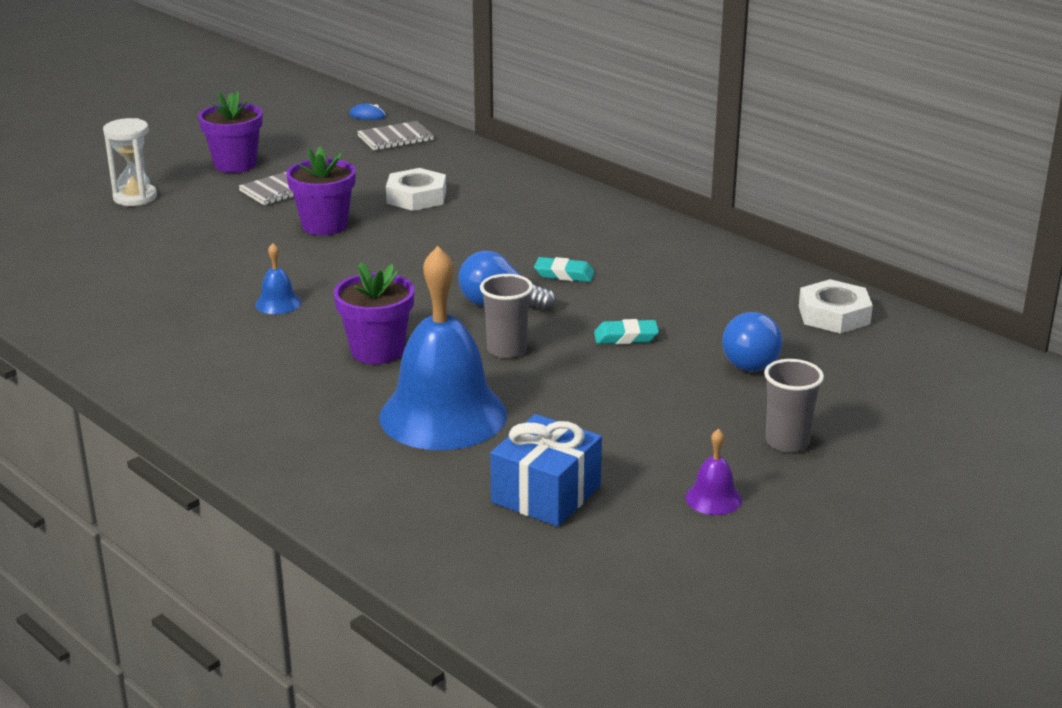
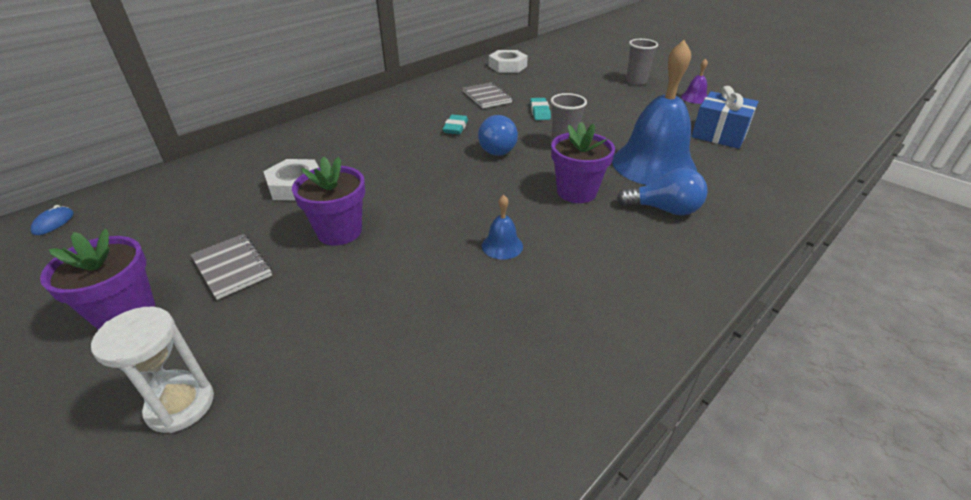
camera: 90 degrees left, 10 degrees up
grey notebook [357,121,434,150] -> grey notebook moved to [462,83,513,108]
blue light bulb [722,312,783,371] -> blue light bulb moved to [617,168,707,216]

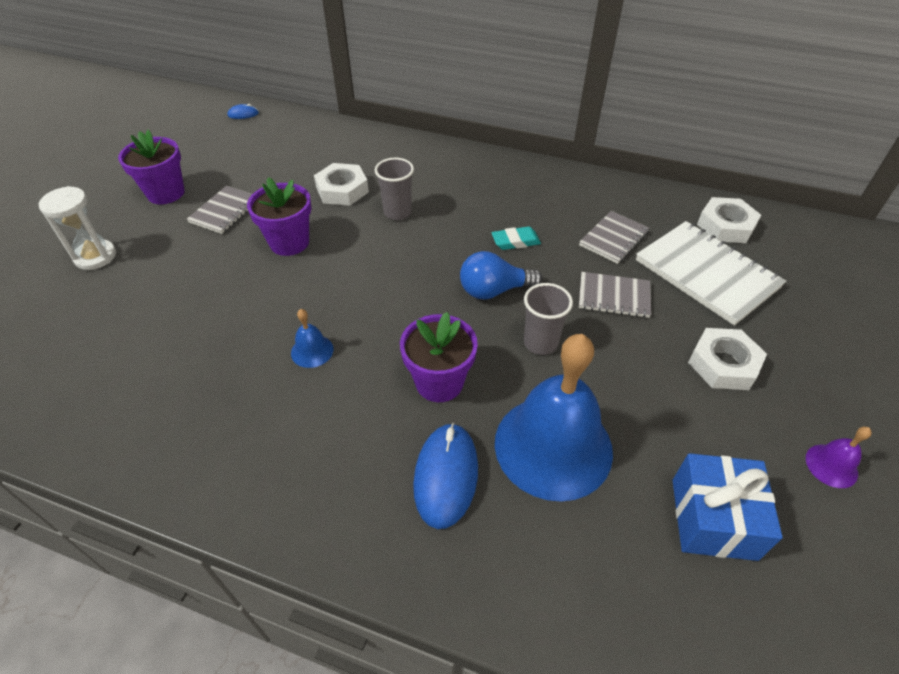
camera: 65 degrees right, 10 degrees up
turquoise eraser [530,98,551,120] -> grey notebook [579,272,651,318]
blue light bulb [617,168,707,216] -> blue mouse [413,423,478,529]
grey cup [626,39,658,85] -> grey cup moved to [375,158,414,220]
none -> white notebook [636,221,786,326]
none -> white nut [688,328,767,390]

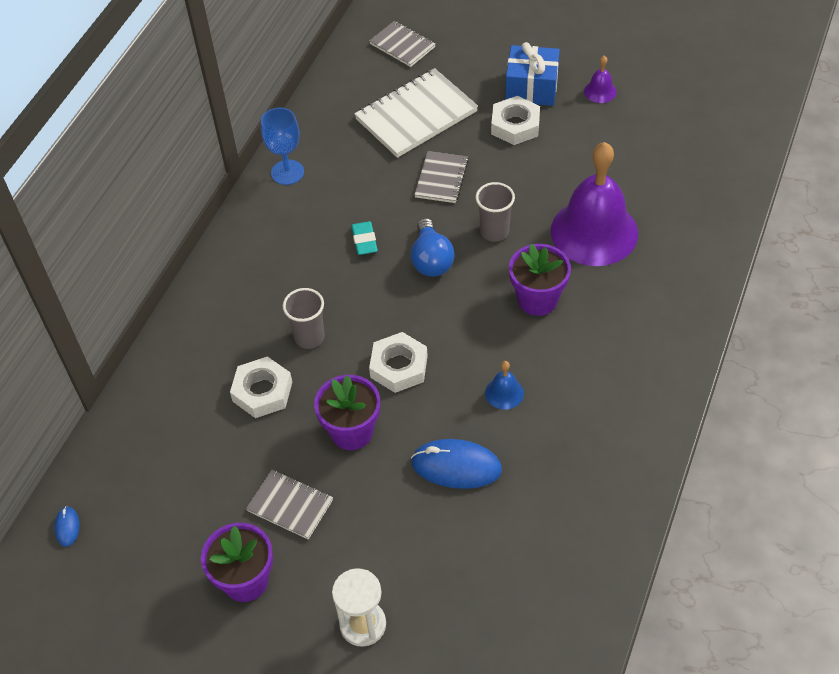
camera: 85 degrees left, 5 degrees up
blue mouse [413,423,478,529] -> blue mouse moved to [411,439,502,489]
blue bell [495,334,613,502] -> purple bell [551,142,638,266]
grey notebook [579,211,649,264] -> grey notebook moved to [369,21,435,67]
blue gift [673,453,783,561] -> blue gift moved to [505,42,560,106]
white nut [697,197,761,243] -> white nut moved to [369,332,428,393]
none -> blue goblet [261,108,304,185]

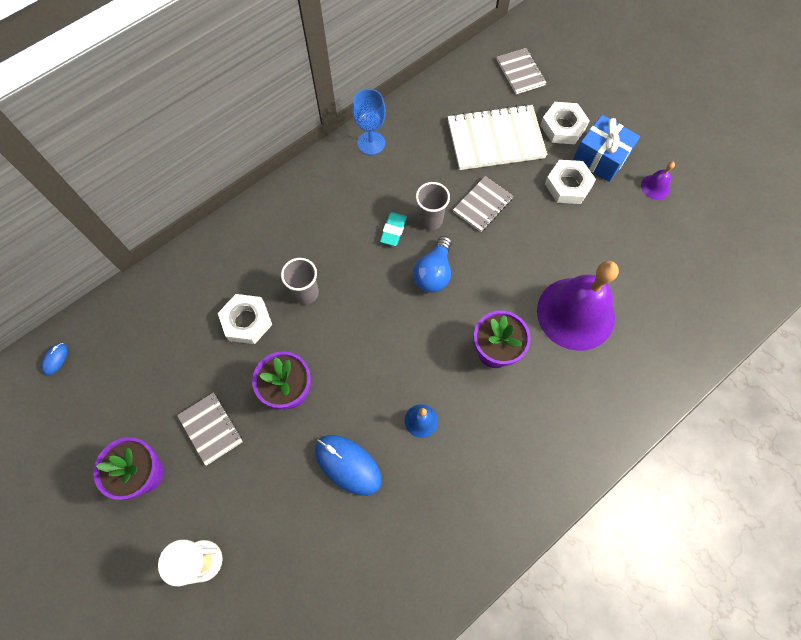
camera: 25 degrees right, 15 degrees up
white nut [369,332,428,393] -> white nut moved to [540,102,590,144]
grey cup [476,182,515,242] -> grey cup moved to [416,182,450,230]

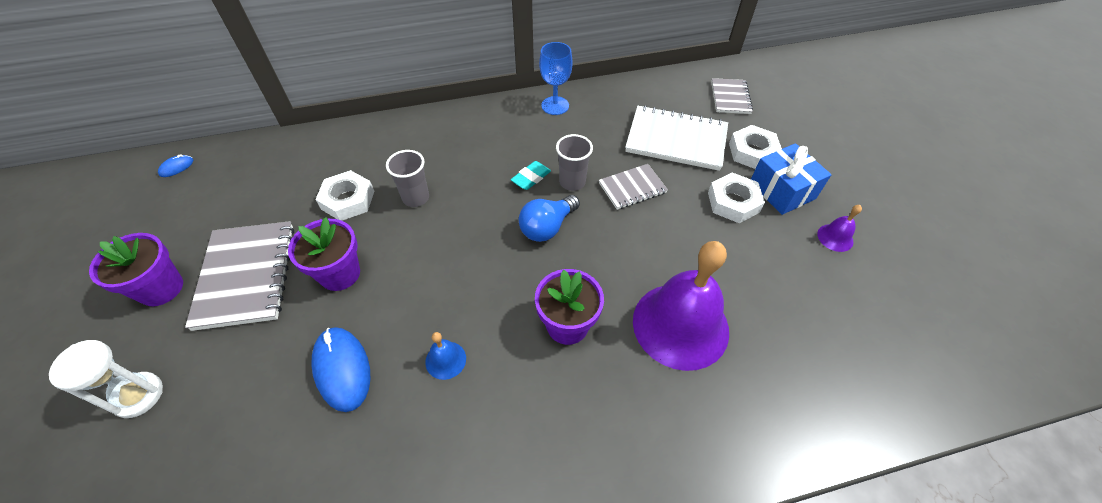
camera: 25 degrees right, 15 degrees down
grey notebook [177,393,243,466] -> grey notebook [185,221,294,331], size x1.76

